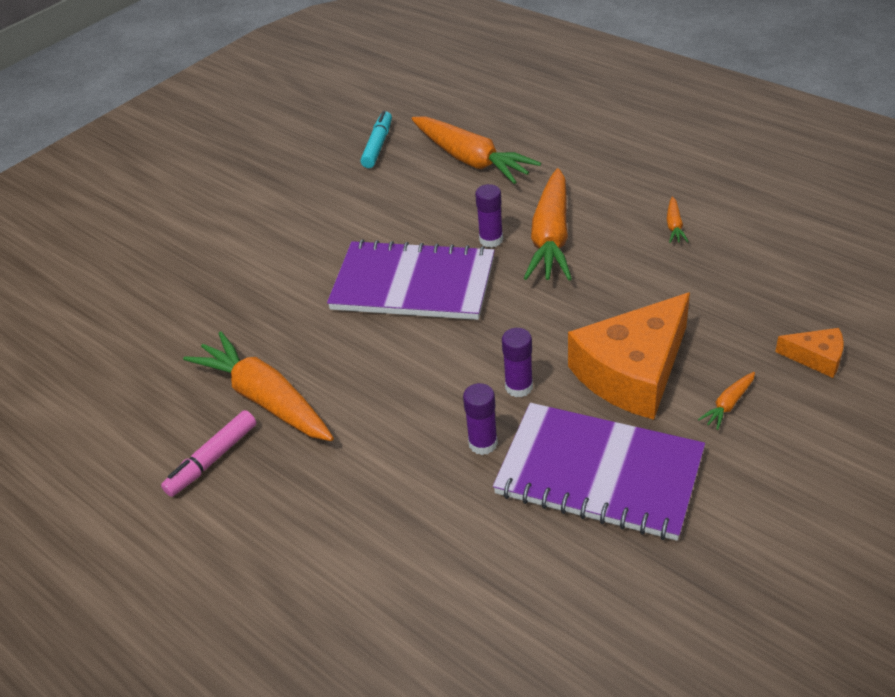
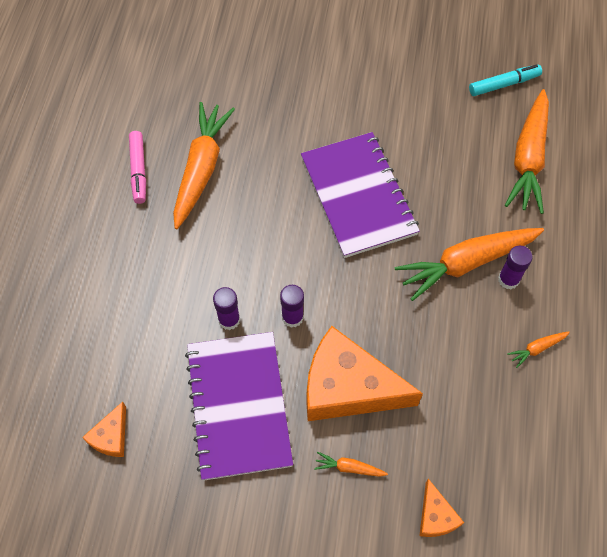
camera: 55 degrees right, 20 degrees up
pink marker [161,410,256,497] -> pink marker turned 105 degrees counterclockwise [129,131,146,204]
purple glue stick [475,184,503,248] -> purple glue stick moved to [498,246,533,289]
none -> orange cheese [82,402,126,457]

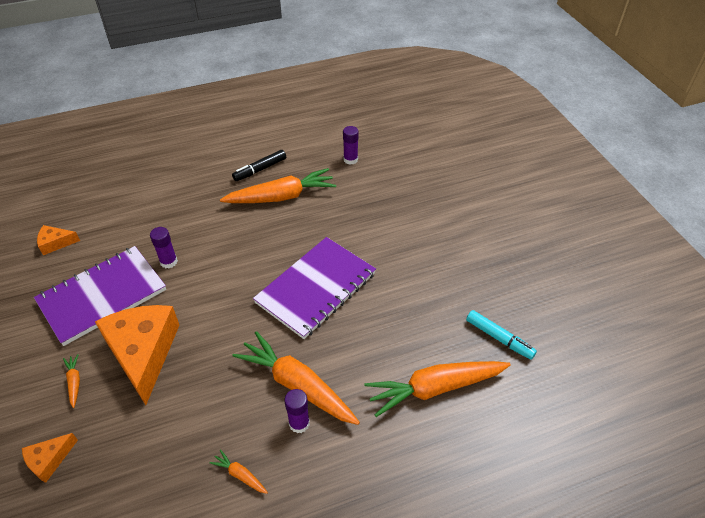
camera: 60 degrees right, 15 degrees down
pink marker [129,131,146,204] -> black marker [232,150,286,181]
purple glue stick [280,285,304,328] -> purple glue stick moved to [343,126,359,165]

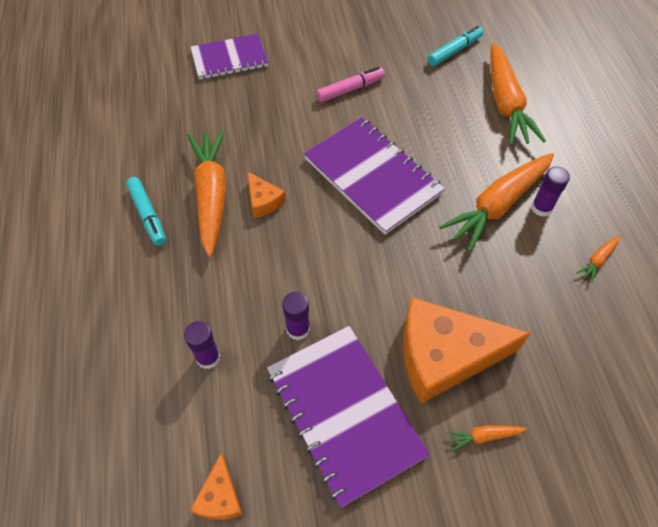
camera: 80 degrees left, 10 degrees up
orange cheese [22,433,78,483] -> orange cheese moved to [247,171,286,218]
black marker [232,150,286,181] -> turquoise marker [126,177,166,246]
purple glue stick [343,126,359,165] -> purple glue stick moved to [184,321,221,369]
none -> purple notebook [190,34,268,80]
none -> pink marker [316,67,385,102]

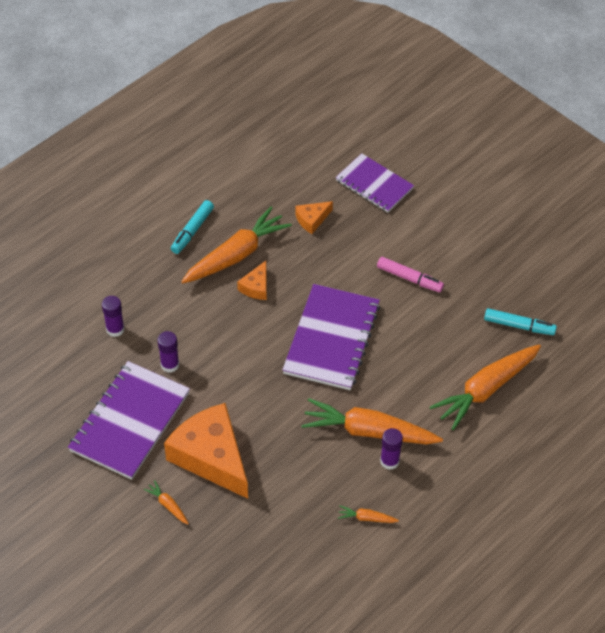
camera: 55 degrees right, 5 degrees down
orange cheese [190,453,243,520] -> orange cheese moved to [295,201,333,234]

